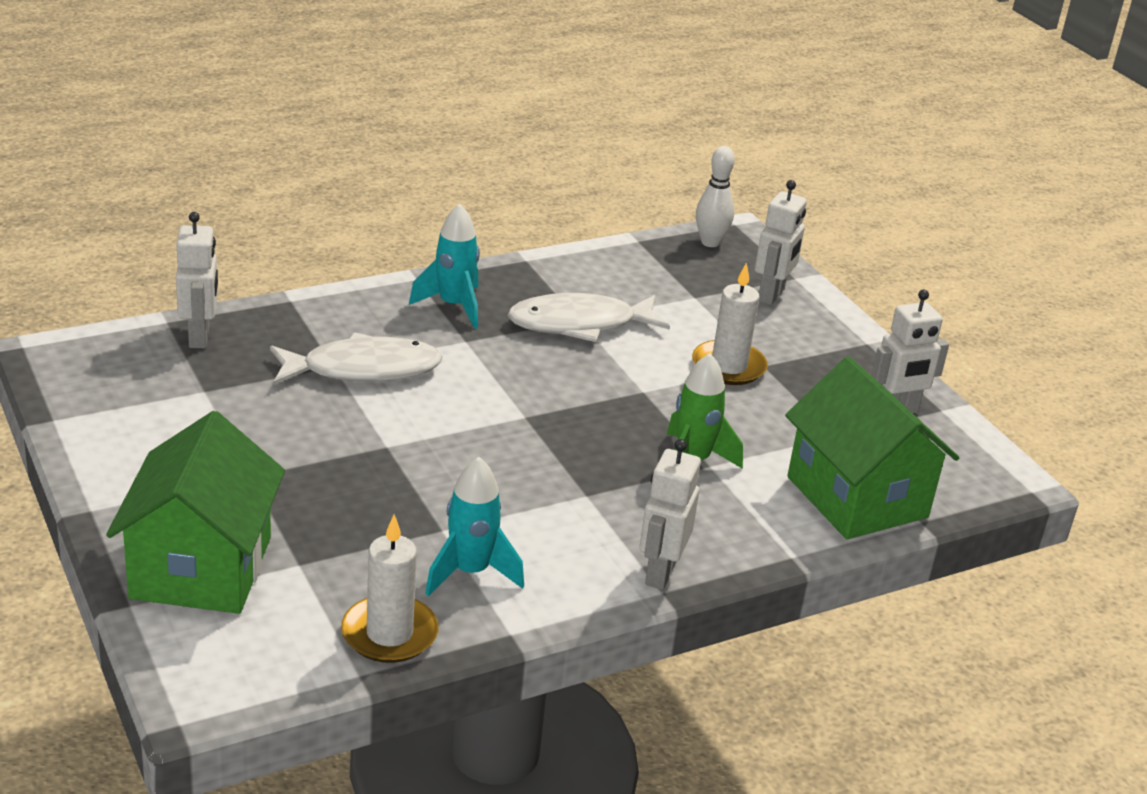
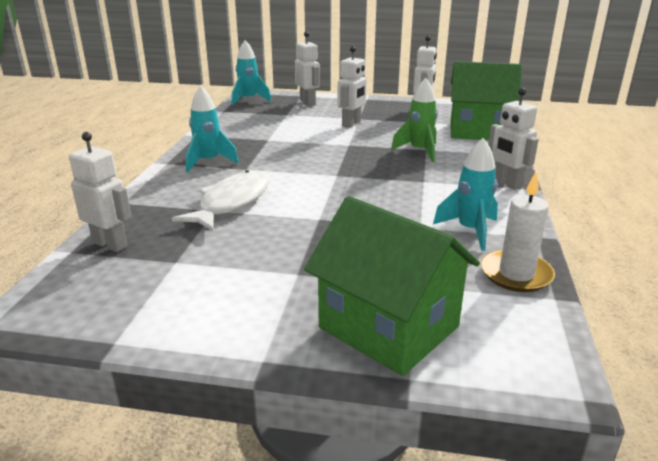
camera: 50 degrees left, 5 degrees down
white fish [508,293,670,342] -> none
white candle [692,263,768,385] -> white robot [337,46,367,128]
white bowling pin [696,146,735,247] -> turquoise rocket [231,40,271,106]

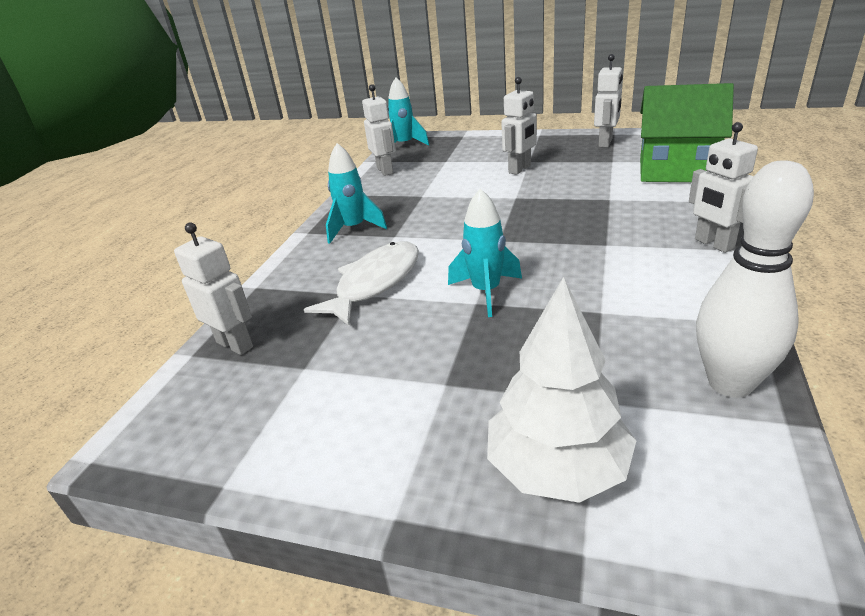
camera: 10 degrees right, 5 degrees up
white robot [295,32,320,106] -> white robot moved to [362,84,396,176]
green house [304,196,480,376] -> white tree [487,277,637,503]
green rocket [391,78,438,162] -> none
turquoise rocket [433,138,498,251] -> turquoise rocket moved to [448,188,522,317]
white candle [481,172,555,292] -> white bowling pin [696,160,814,398]

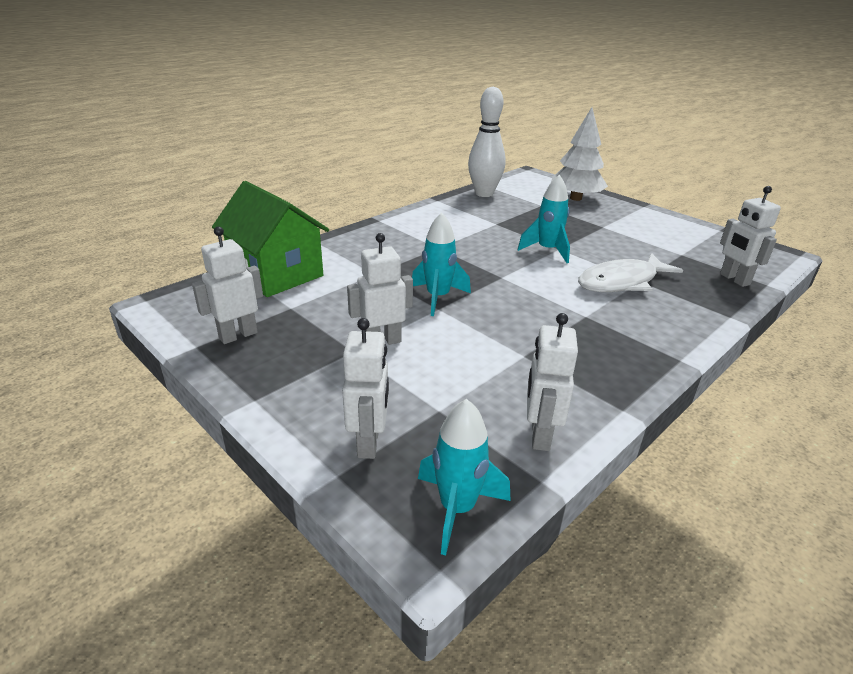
camera: 155 degrees left, 0 degrees up
turquoise rocket [326,143,387,244] -> turquoise rocket moved to [412,212,471,316]
white robot [689,122,758,253] -> white robot moved to [342,318,389,459]

